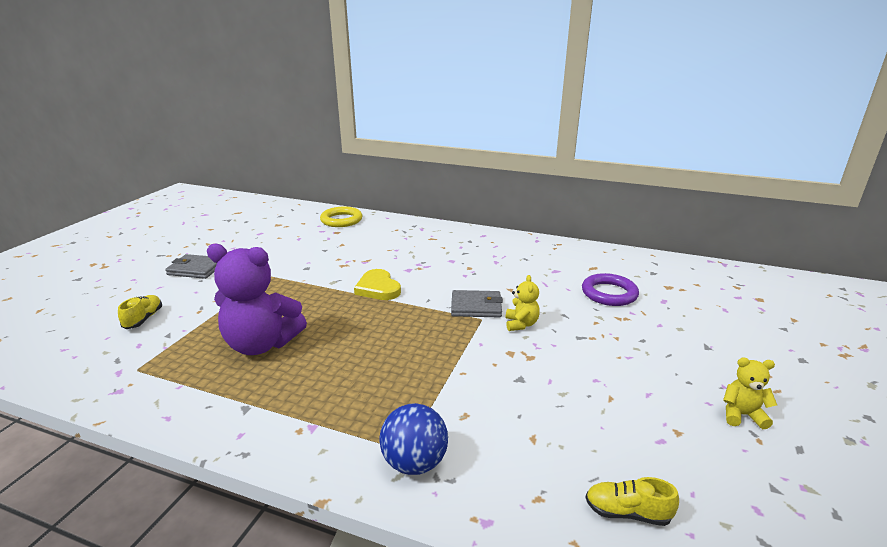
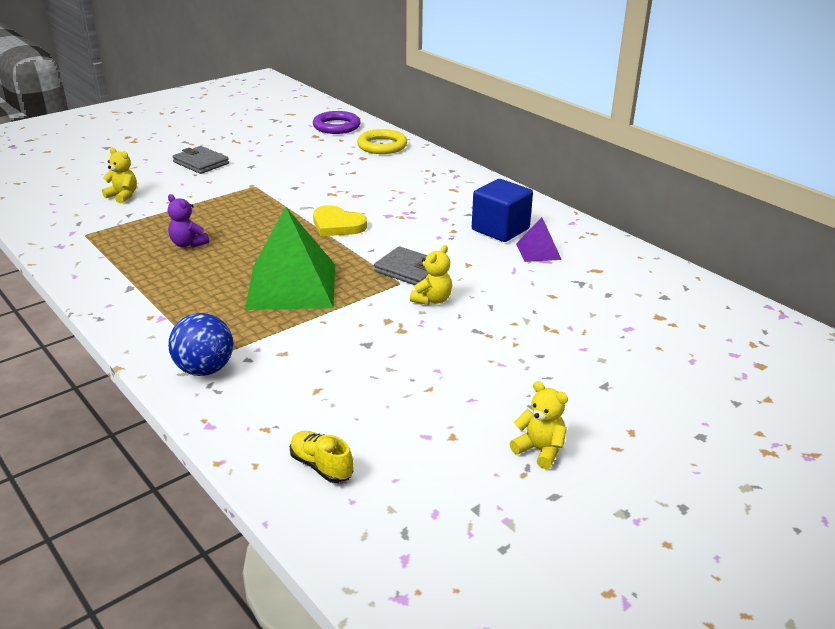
camera: 30 degrees right, 5 degrees up
yellow shoe [118,295,162,329] -> yellow teddy bear [102,147,137,203]
purple teddy bear [207,244,307,355] -> purple teddy bear [168,194,209,247], size x0.47
yellow heart [354,269,401,300] -> yellow heart turned 60 degrees counterclockwise [313,205,367,236]
purple ring [582,273,639,306] -> purple ring moved to [313,111,361,134]
none -> green pyramid [245,207,335,310]
none -> blue cube [472,179,533,242]
none -> purple pyramid [516,217,562,262]

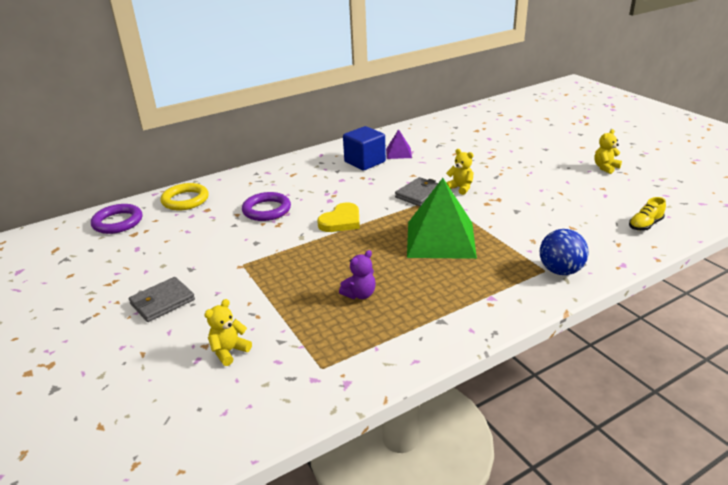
camera: 80 degrees left, 0 degrees up
none -> purple ring [242,192,291,221]

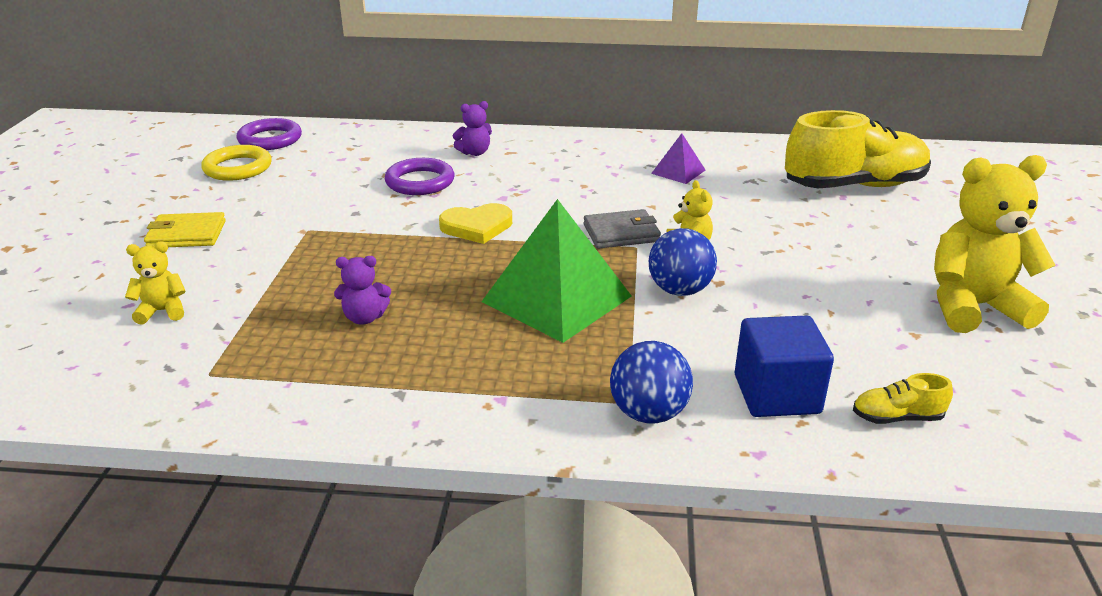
camera: 35 degrees right, 0 degrees up
grey wallet [129,277,195,322] -> yellow wallet [144,212,226,247]
yellow ring [160,183,209,210] -> yellow ring moved to [201,145,272,181]
blue cube [343,126,386,171] -> blue cube moved to [735,315,834,417]
yellow teddy bear [594,129,622,174] -> yellow teddy bear [934,155,1056,333], size x2.11
none -> purple teddy bear [452,101,492,156]
none -> blue ball [649,228,717,296]
none -> yellow shoe [785,110,931,188]

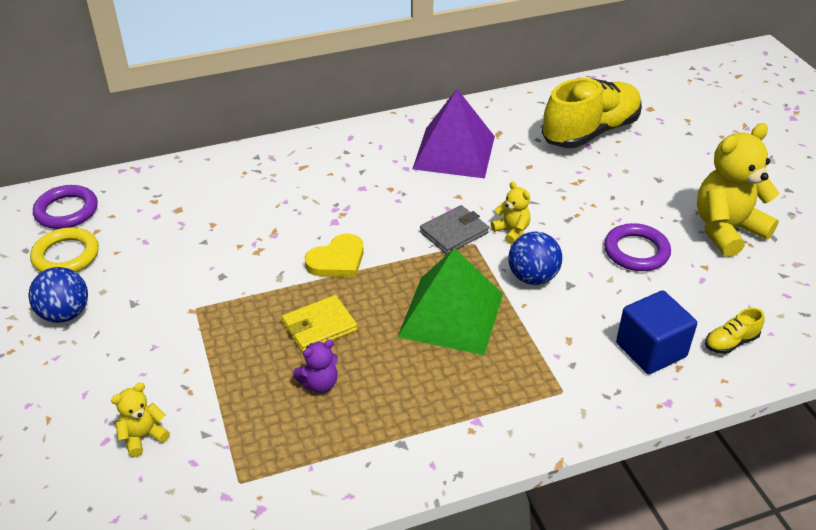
camera: 25 degrees left, 10 degrees up
yellow wallet [144,212,226,247] -> yellow wallet moved to [282,295,357,352]
purple ring [385,158,454,195] -> purple ring moved to [604,223,671,271]
purple teddy bear [452,101,492,156] -> none
blue ball [610,341,693,423] -> blue ball moved to [28,267,88,323]
purple pyramid [651,133,705,184] -> purple pyramid [412,89,495,178], size x2.10

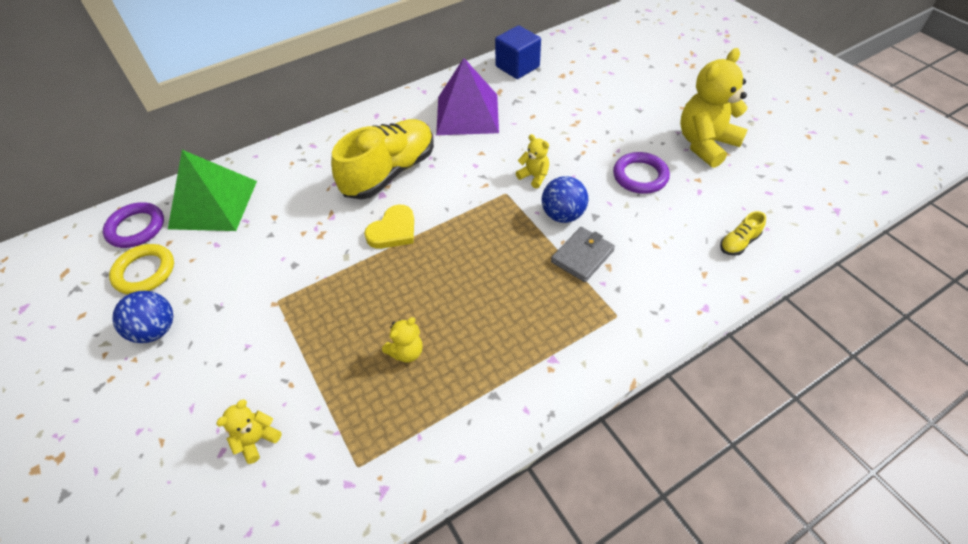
camera: 10 degrees left, 10 degrees up
yellow wallet [282,295,357,352] -> none
purple teddy bear [293,340,338,393] -> yellow teddy bear [382,317,423,362]
green pyramid [398,248,503,355] -> green pyramid moved to [168,150,257,231]
grey wallet [420,205,489,254] -> grey wallet moved to [551,227,615,282]
yellow shoe [542,78,642,148] -> yellow shoe moved to [331,119,434,200]
blue cube [616,290,697,374] -> blue cube moved to [495,25,541,79]

